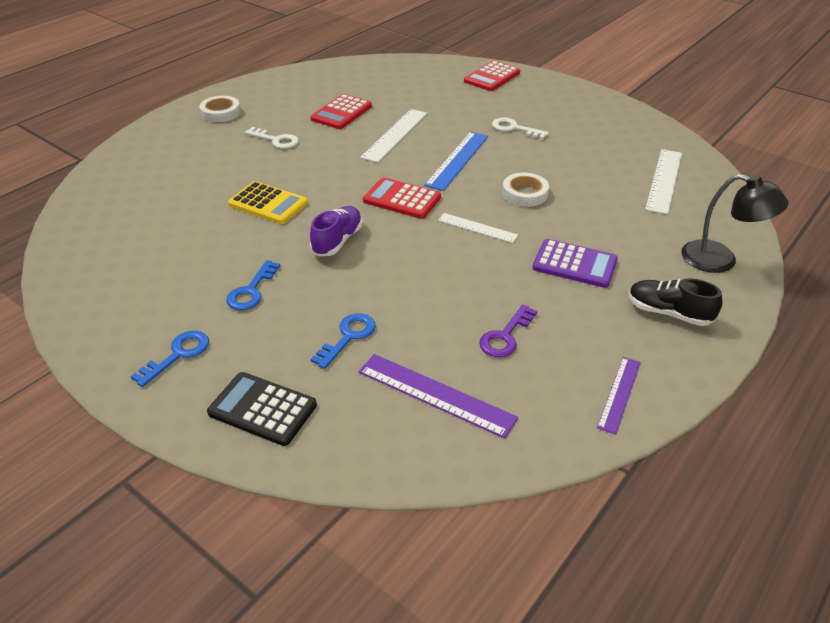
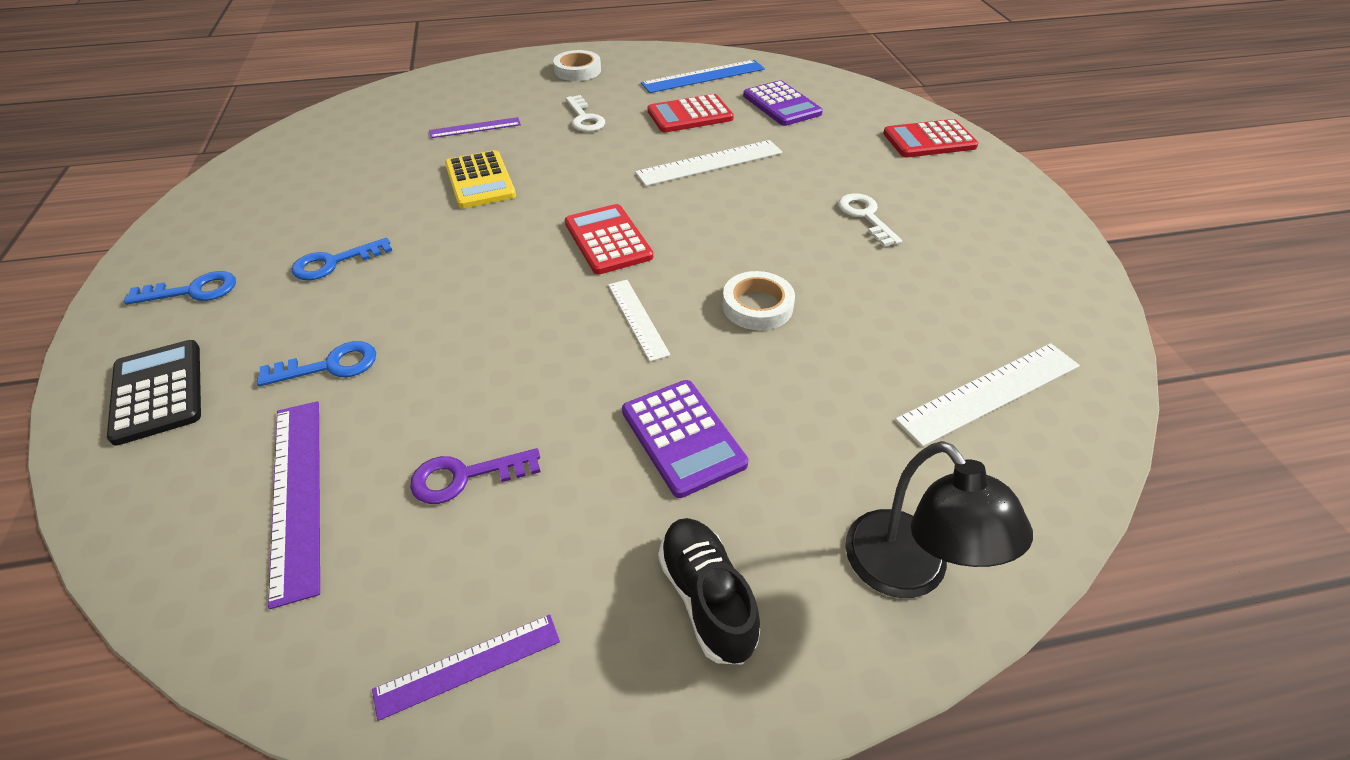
camera: 40 degrees right, 5 degrees up
purple shoe [310,206,362,256] -> none
blue ruler [424,132,488,191] -> blue ruler moved to [641,60,765,93]
none -> purple ruler [429,117,521,138]
none -> purple calculator [743,80,823,126]

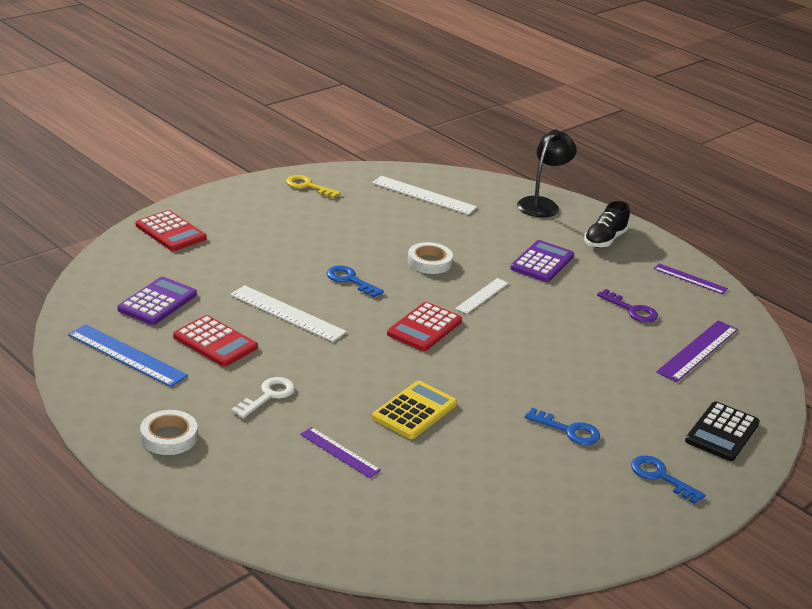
camera: 125 degrees left, 15 degrees down
blue key [257,341,376,386] -> blue key moved to [327,265,384,297]
white key [838,193,902,247] -> none
none -> yellow key [286,175,341,198]

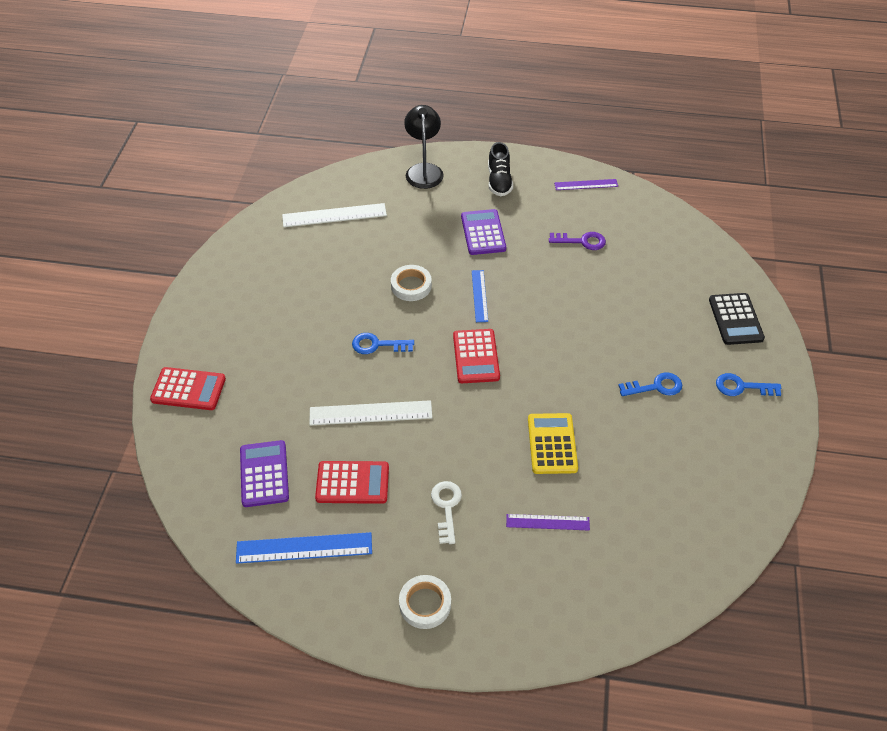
camera: 35 degrees left, 20 degrees up
yellow key [286,175,341,198] -> none
white ruler [455,278,509,314] -> blue ruler [472,270,488,322]
purple ruler [656,320,738,382] -> none

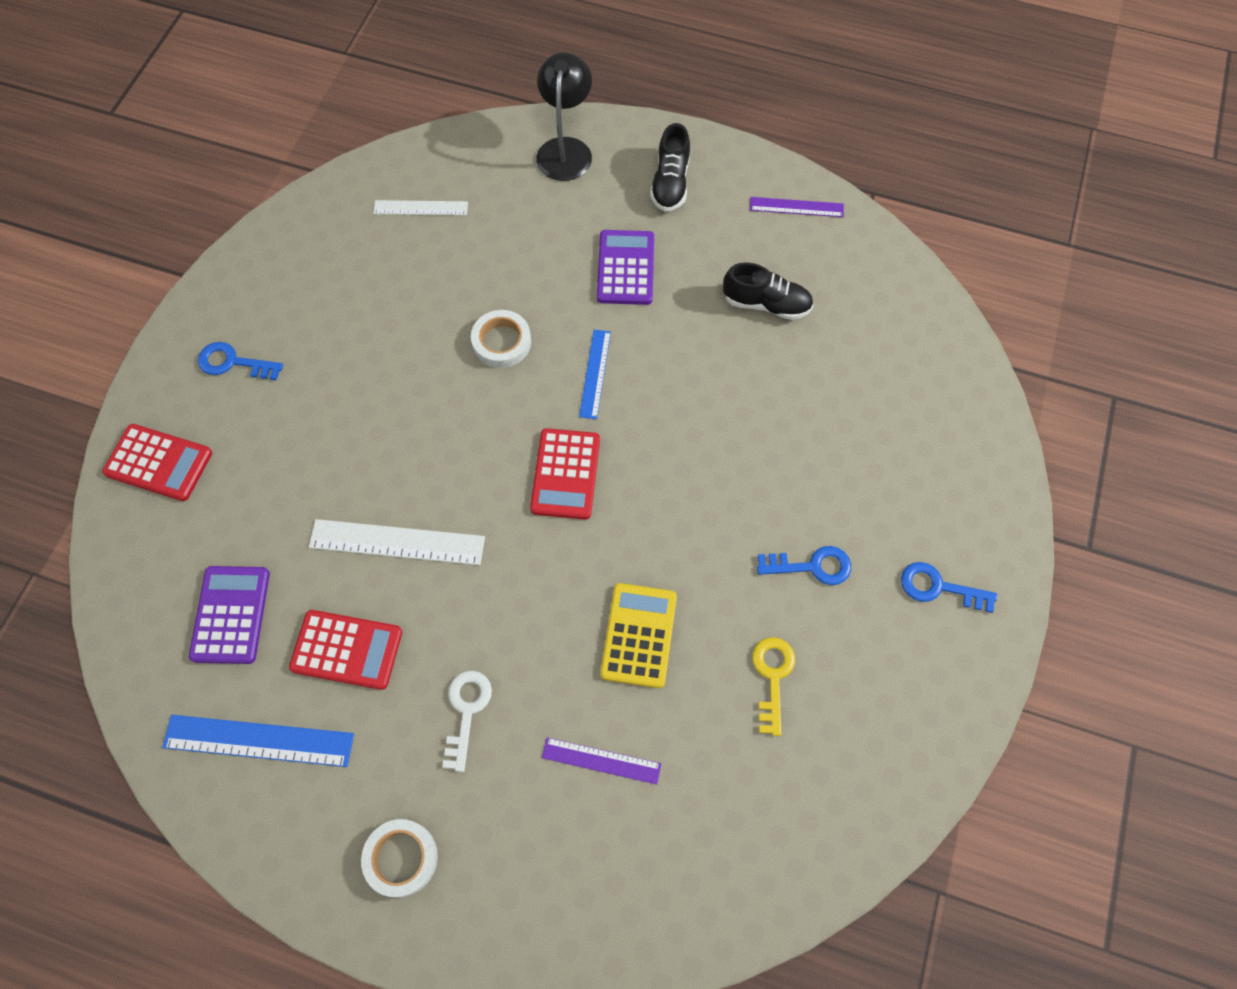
camera: 10 degrees right, 15 degrees up
white ruler [282,203,387,227] -> white ruler [373,200,468,215], size x0.63
blue key [352,333,414,354] -> blue key moved to [198,342,283,380]
purple key [549,232,606,250] -> black shoe [723,262,813,320]
black calculator [709,293,765,345] -> none
none -> yellow key [752,637,795,736]

